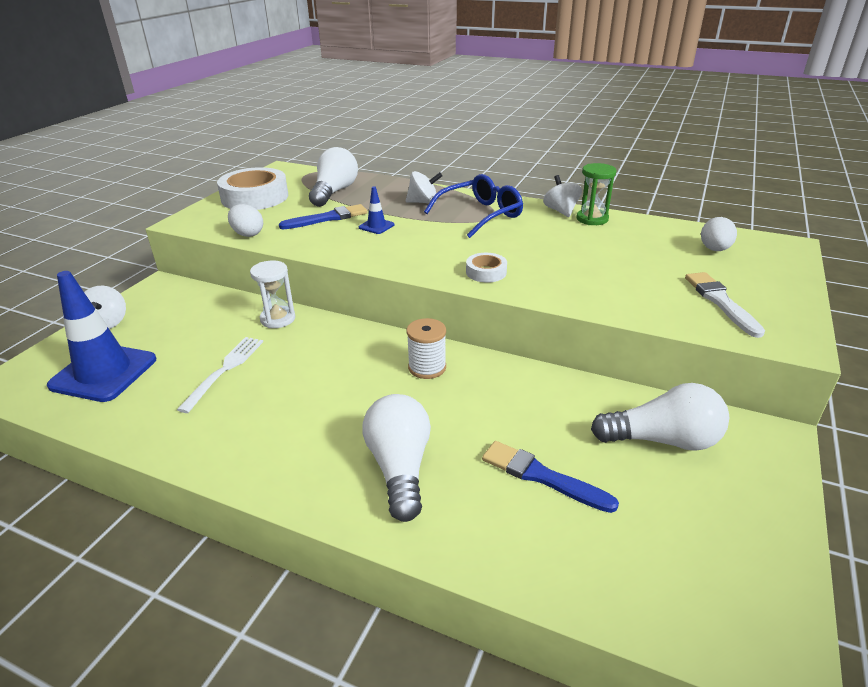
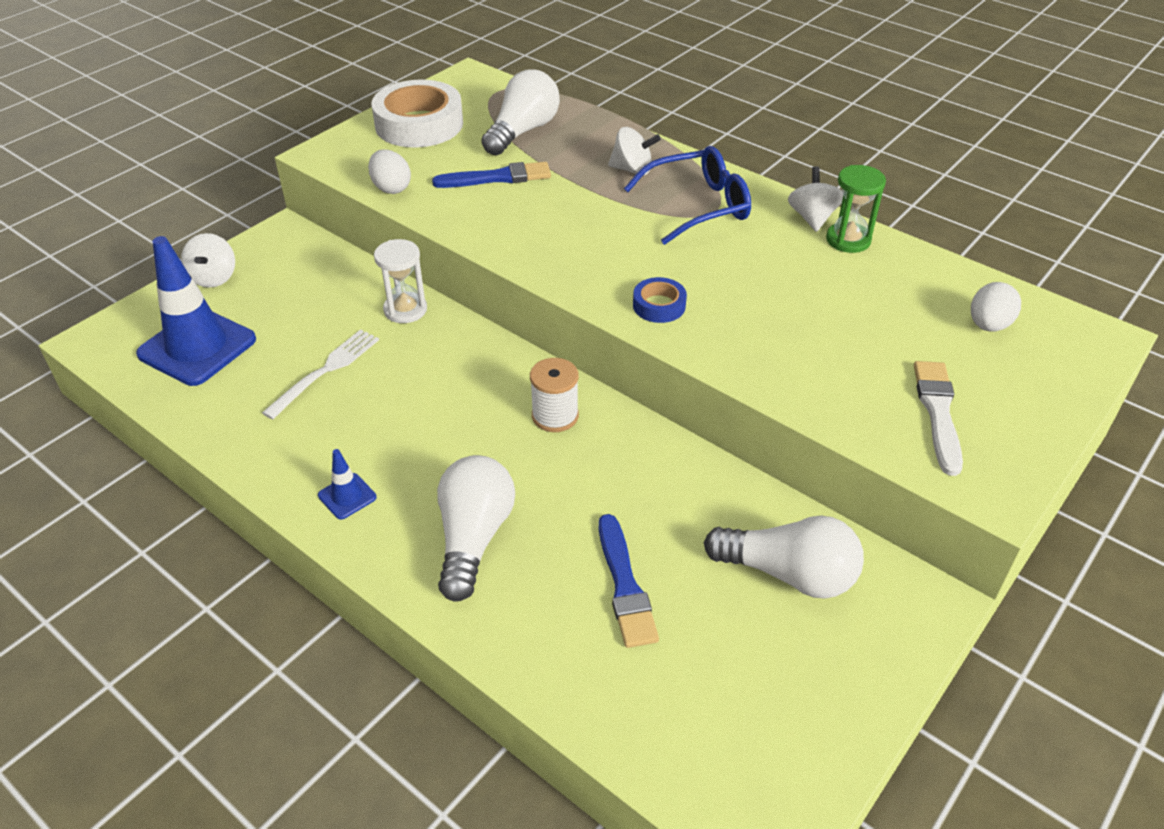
camera: 15 degrees right, 10 degrees up
blue traffic cone [359,187,395,234] -> blue traffic cone moved to [318,449,376,520]
white tape [466,253,507,283] -> blue tape [633,277,687,323]
blue brush [482,441,619,513] -> blue brush turned 150 degrees counterclockwise [599,514,659,648]

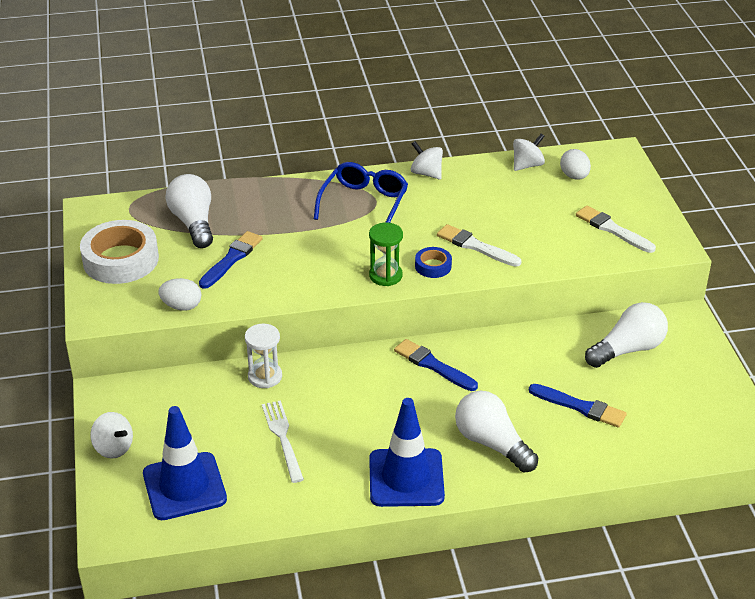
camera: 50 degrees left, 5 degrees down
blue traffic cone [318,449,376,520] -> blue traffic cone [369,398,445,507], size x2.25
white spool [530,358,579,432] -> blue brush [394,339,478,391]
white spinning top [608,127,661,175] -> white spinning top moved to [513,134,545,171]
green hourglass [826,165,886,253] -> green hourglass moved to [369,223,403,286]
none -> white brush [437,224,521,267]

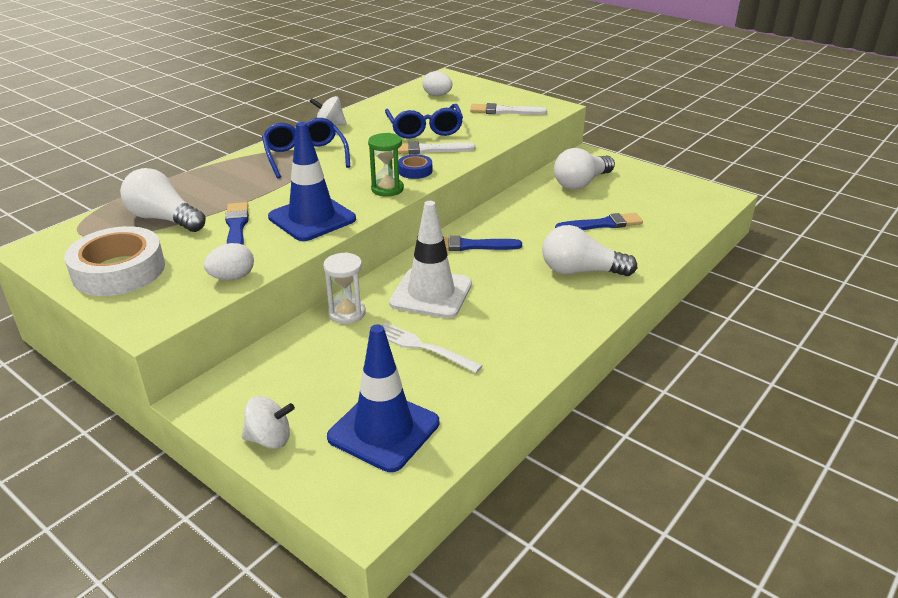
camera: 40 degrees left, 5 degrees down
blue traffic cone [369,398,445,507] -> blue traffic cone moved to [268,122,356,241]
white spinning top [513,134,545,171] -> none
white light bulb [585,302,668,368] -> white light bulb turned 150 degrees counterclockwise [554,148,615,190]
none -> blue glasses [385,104,463,139]
none -> white traffic cone [389,201,472,318]

